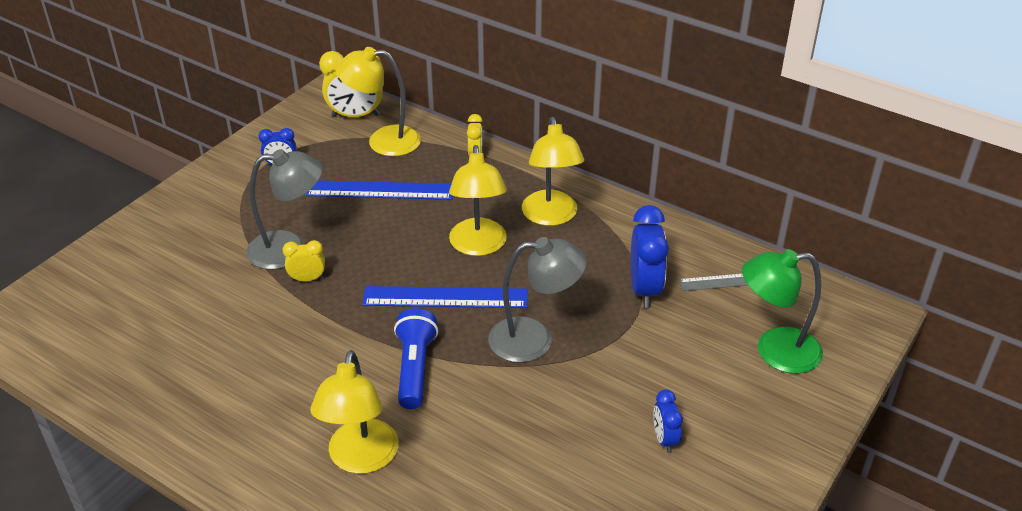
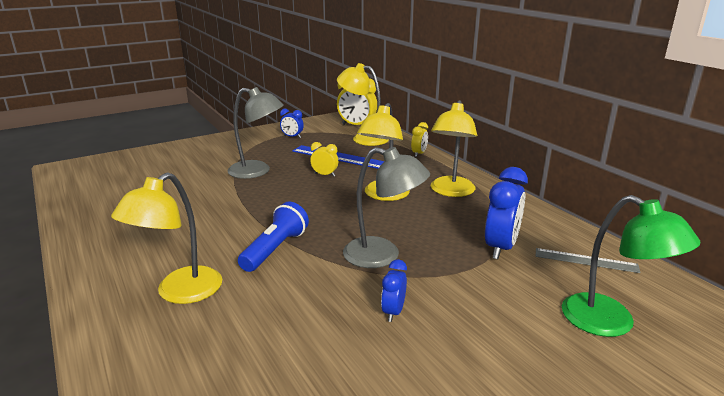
camera: 25 degrees right, 15 degrees down
yellow clock [283,240,325,281] -> yellow clock moved to [310,142,338,177]
blue ruler [362,286,528,308] -> none
blue clock [653,389,683,453] -> blue clock moved to [381,259,407,322]
green lamp [742,249,823,374] -> green lamp turned 150 degrees counterclockwise [562,195,700,337]

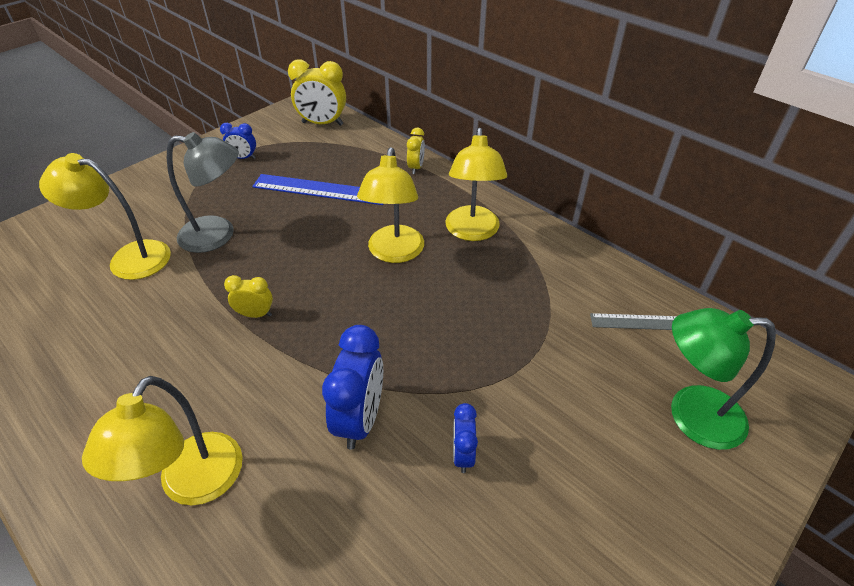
camera: 15 degrees left, 20 degrees up
blue flashlight [238,202,309,272] -> none
yellow clock [310,142,338,177] -> yellow clock moved to [224,275,273,318]
yellow lamp [337,63,389,146] -> yellow lamp moved to [39,153,171,280]
grey lamp [343,147,430,268] -> none
blue clock [485,167,528,259] -> blue clock moved to [322,325,383,449]
green lamp [562,195,700,337] -> green lamp turned 150 degrees clockwise [671,308,776,450]

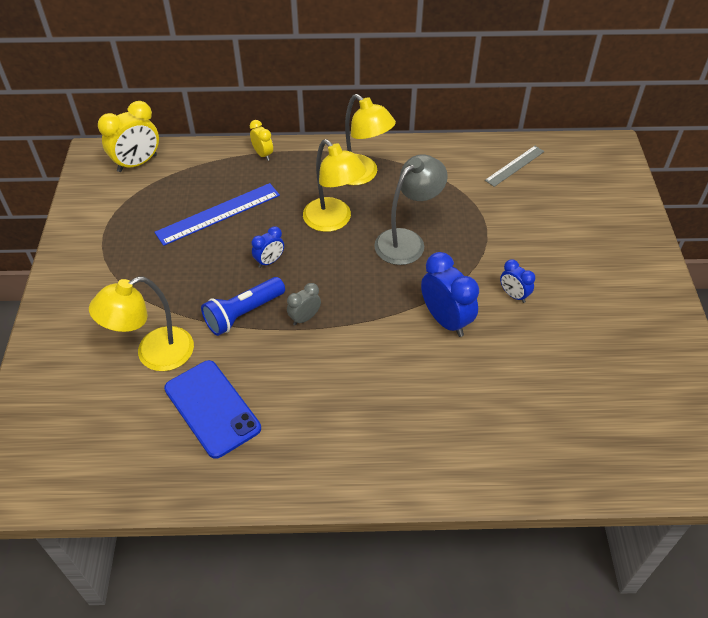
camera: 45 degrees left, 5 degrees up
yellow lamp [82,376,243,505] -> none
grey lamp [167,132,239,253] -> grey lamp moved to [374,155,448,265]
blue clock [220,123,256,159] -> blue clock moved to [251,226,284,268]
yellow clock [224,275,273,318] -> grey clock [287,283,321,325]
green lamp [671,308,776,450] -> none
none -> blue phone [164,360,261,459]
none -> blue flashlight [201,277,285,336]

